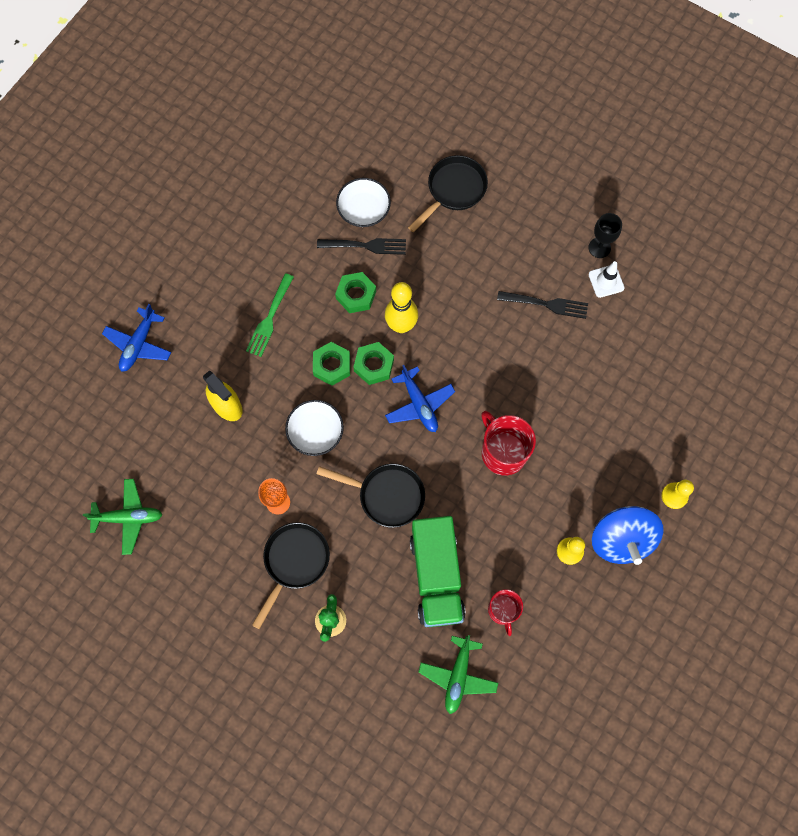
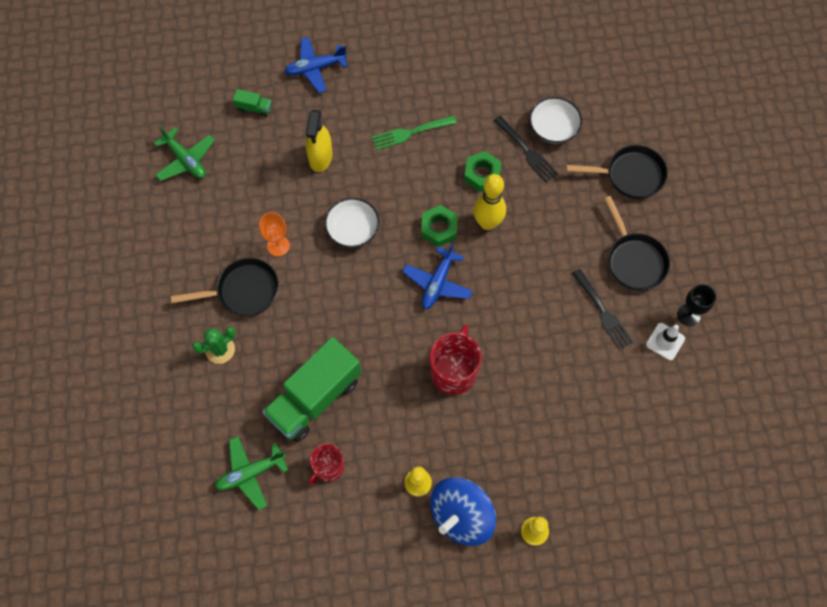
camera: 50 degrees right, 5 degrees down
green nut [313,342,350,386] -> none
black pan [317,464,425,528] -> black pan moved to [604,196,670,291]
none -> green truck [233,89,272,117]

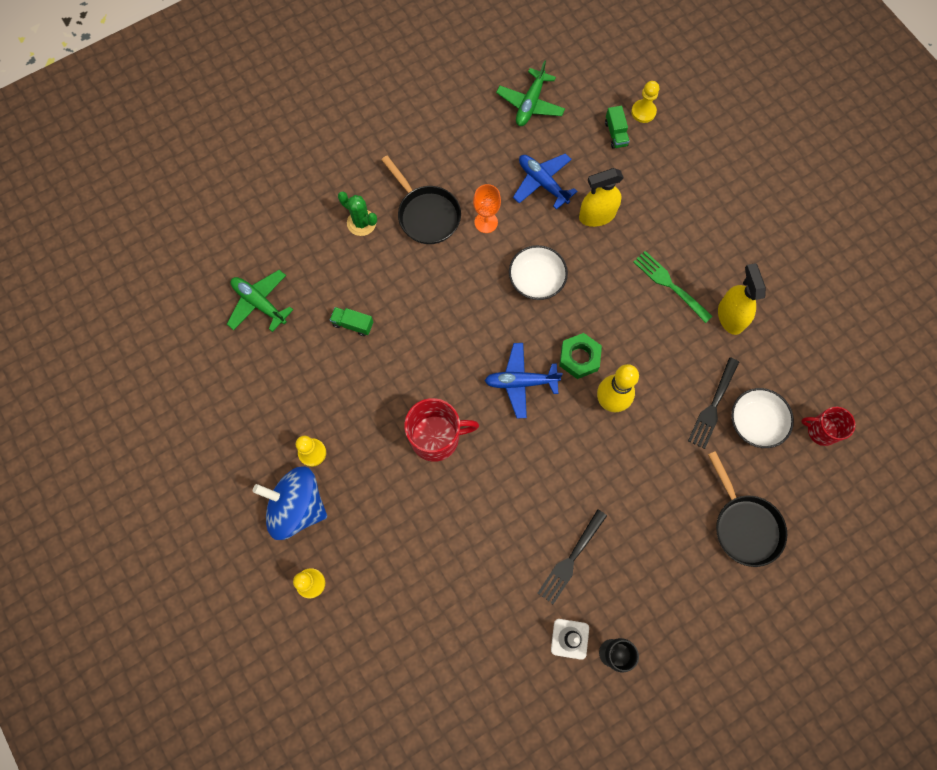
camera: 65 degrees right, 5 degrees up
green truck [262,337,361,442] -> green truck [330,307,373,336], size x0.40
blue plane [284,37,348,93] -> blue plane moved to [513,153,578,210]
red mug [308,444,344,485] -> red mug moved to [801,407,855,446]
green nut [464,151,502,192] -> none
black pan [604,196,670,291] -> none
none -> yellow pawn [631,81,659,123]
none -> yellow spray bottle [718,263,766,335]

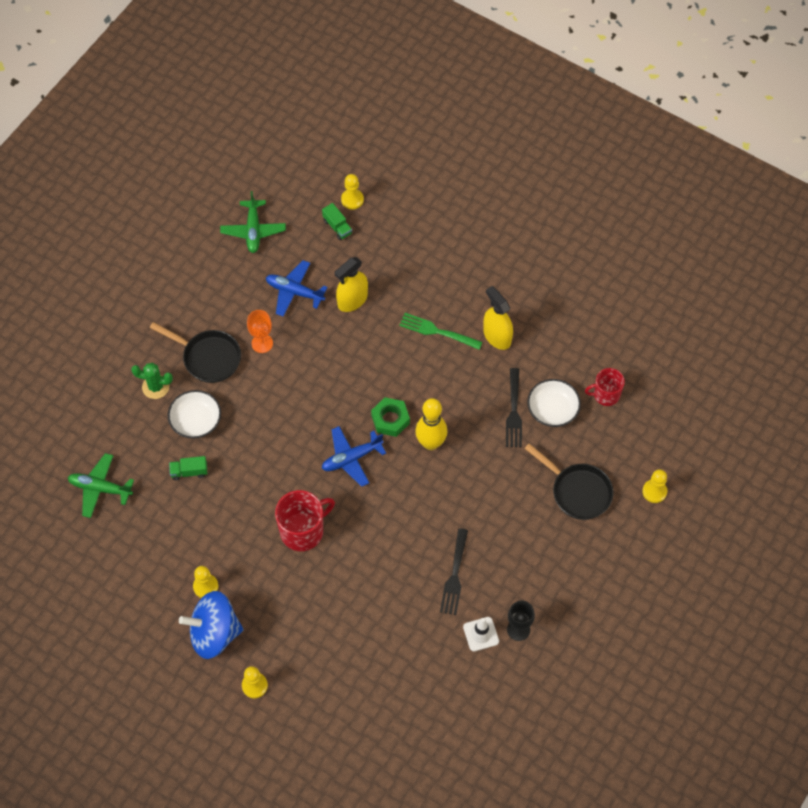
camera: 25 degrees left, 10 degrees down
white bowl [509,245,568,300] -> white bowl moved to [168,390,221,439]
none -> yellow pawn [642,469,667,503]

